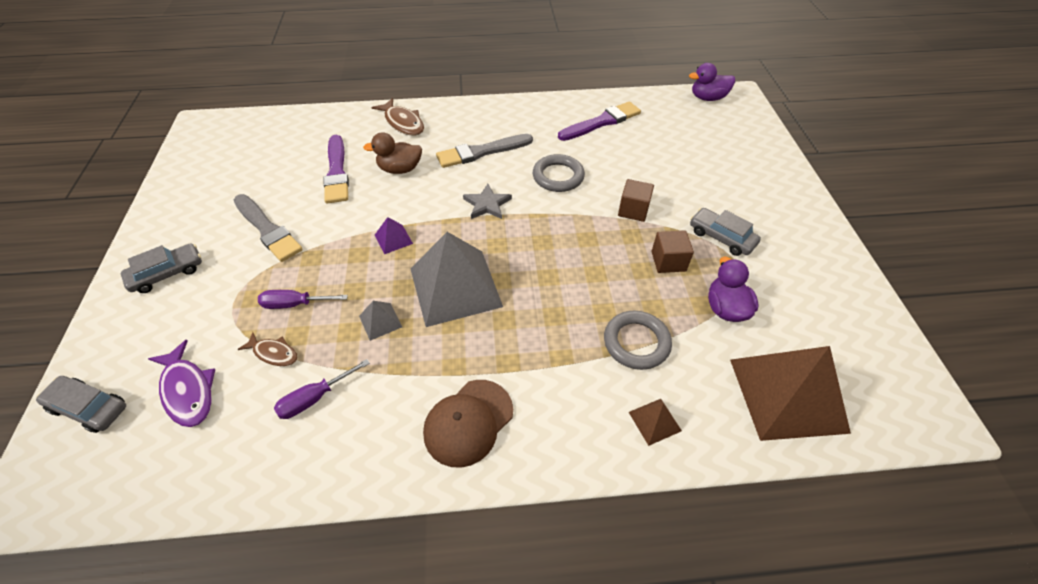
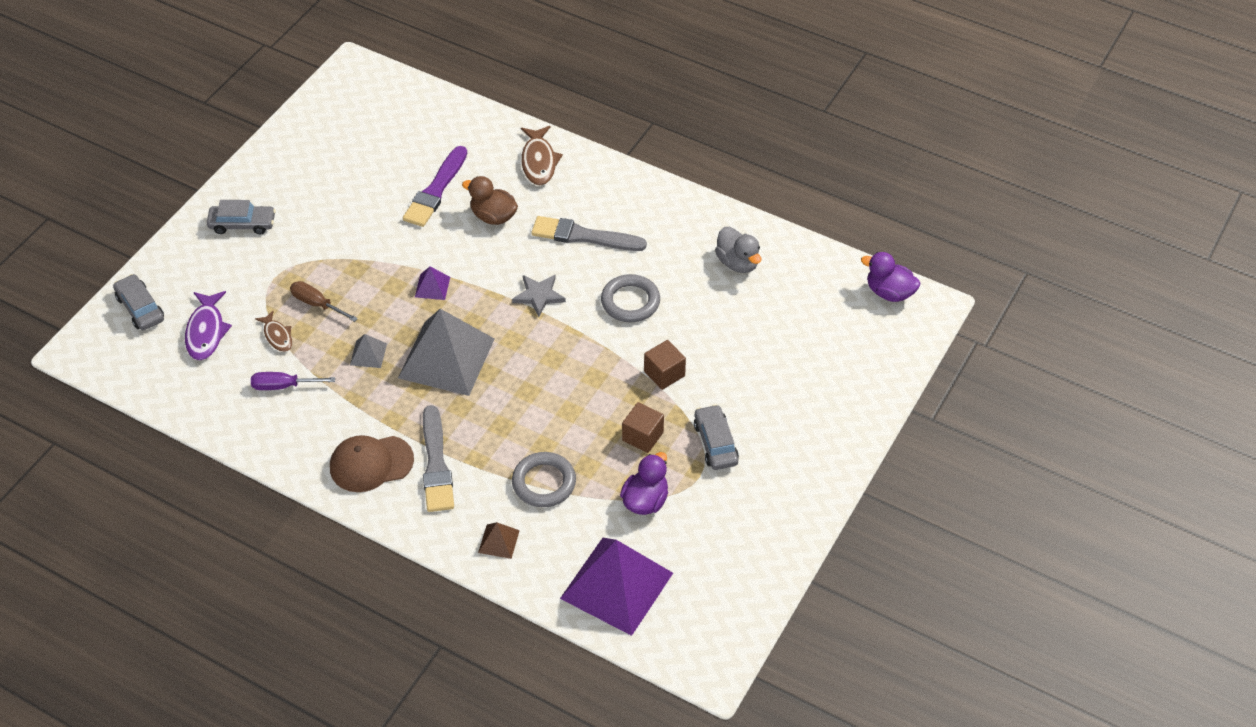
camera: 35 degrees right, 0 degrees up
grey brush [234,194,303,262] -> grey brush moved to [423,405,454,512]
purple screwdriver [258,290,348,309] -> brown screwdriver [290,281,358,322]
purple brush [558,101,641,141] -> grey duck [715,227,761,273]
brown pyramid [730,346,851,441] -> purple pyramid [560,538,673,636]

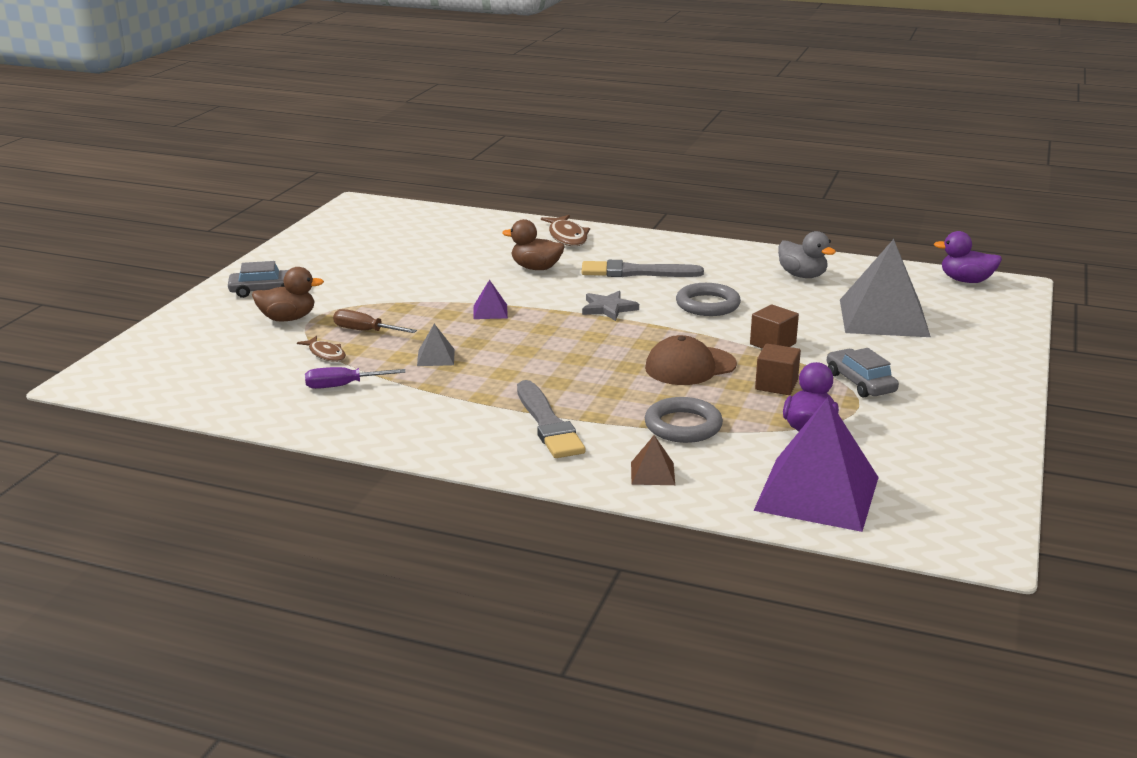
camera: 10 degrees left, 25 degrees down
grey car [113,274,164,330] -> none
purple fish [185,291,232,360] -> none
brown cap [330,435,414,492] -> brown cap moved to [645,335,737,385]
grey pyramid [398,309,495,396] -> grey pyramid moved to [840,239,931,337]
purple brush [403,146,467,227] -> none
none -> brown duck [252,267,324,321]

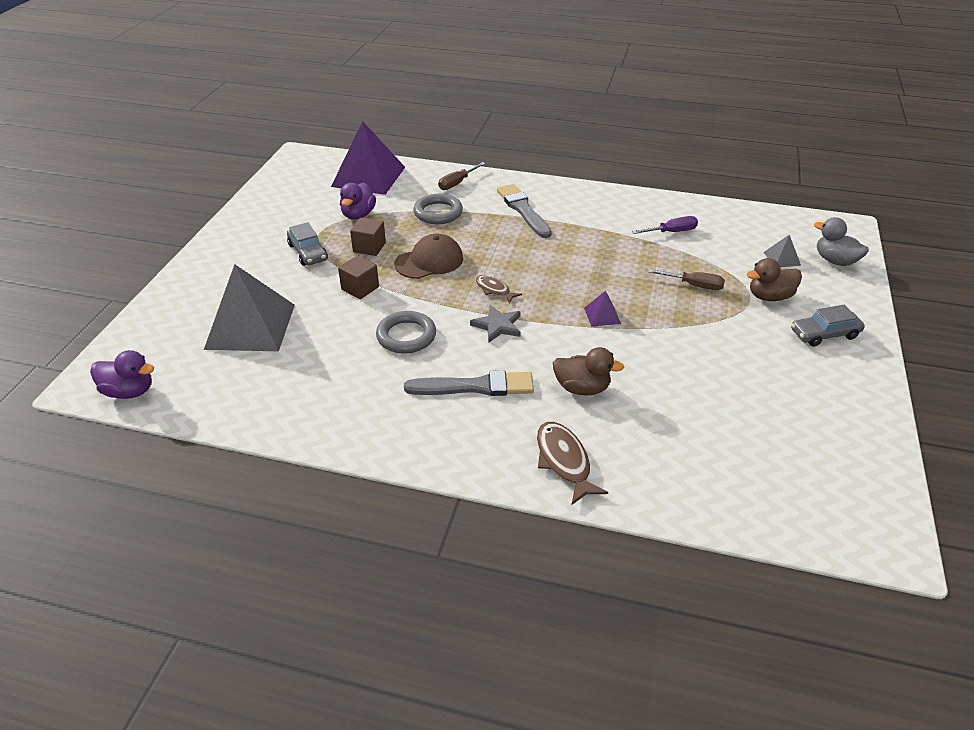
camera: 175 degrees right, 15 degrees up
brown fish [297,336,346,362] -> brown fish moved to [476,275,522,303]
grey pyramid [417,324,455,366] -> grey pyramid moved to [764,235,801,267]
brown pyramid [631,435,675,485] -> brown screwdriver [438,162,486,190]
grey duck [778,231,836,278] -> grey duck moved to [814,217,869,266]

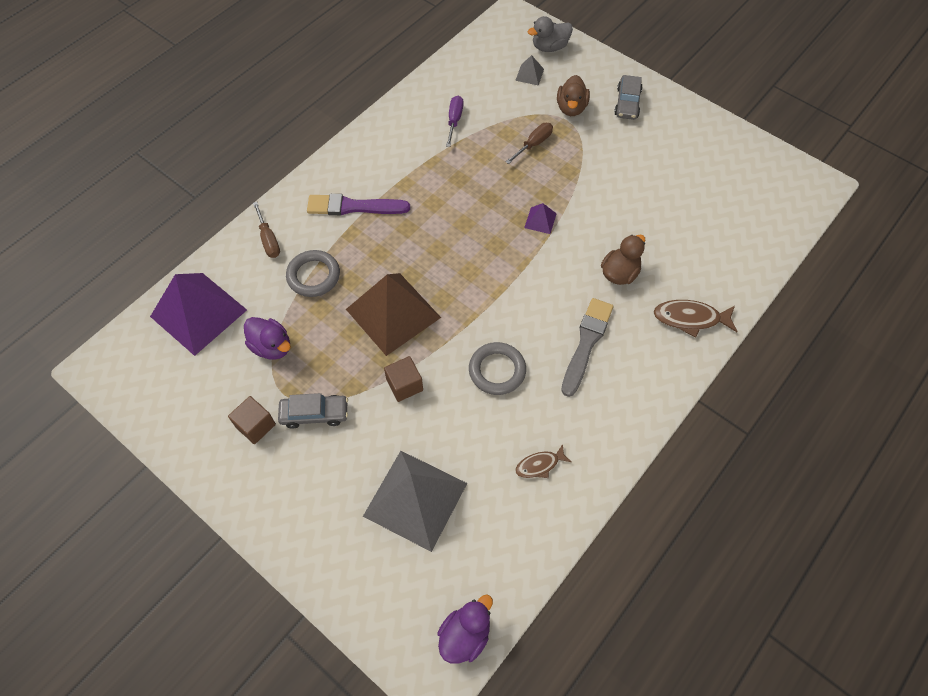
camera: 65 degrees left, 20 degrees up
brown cube [350,218,386,256] -> brown cube moved to [228,396,276,444]
brown cap [394,234,463,279] -> brown pyramid [346,273,441,356]
grey star [470,305,521,342] -> none
brown fish [476,275,522,303] -> brown fish moved to [515,444,571,478]
grey brush [497,184,552,238] -> purple brush [307,194,410,215]

